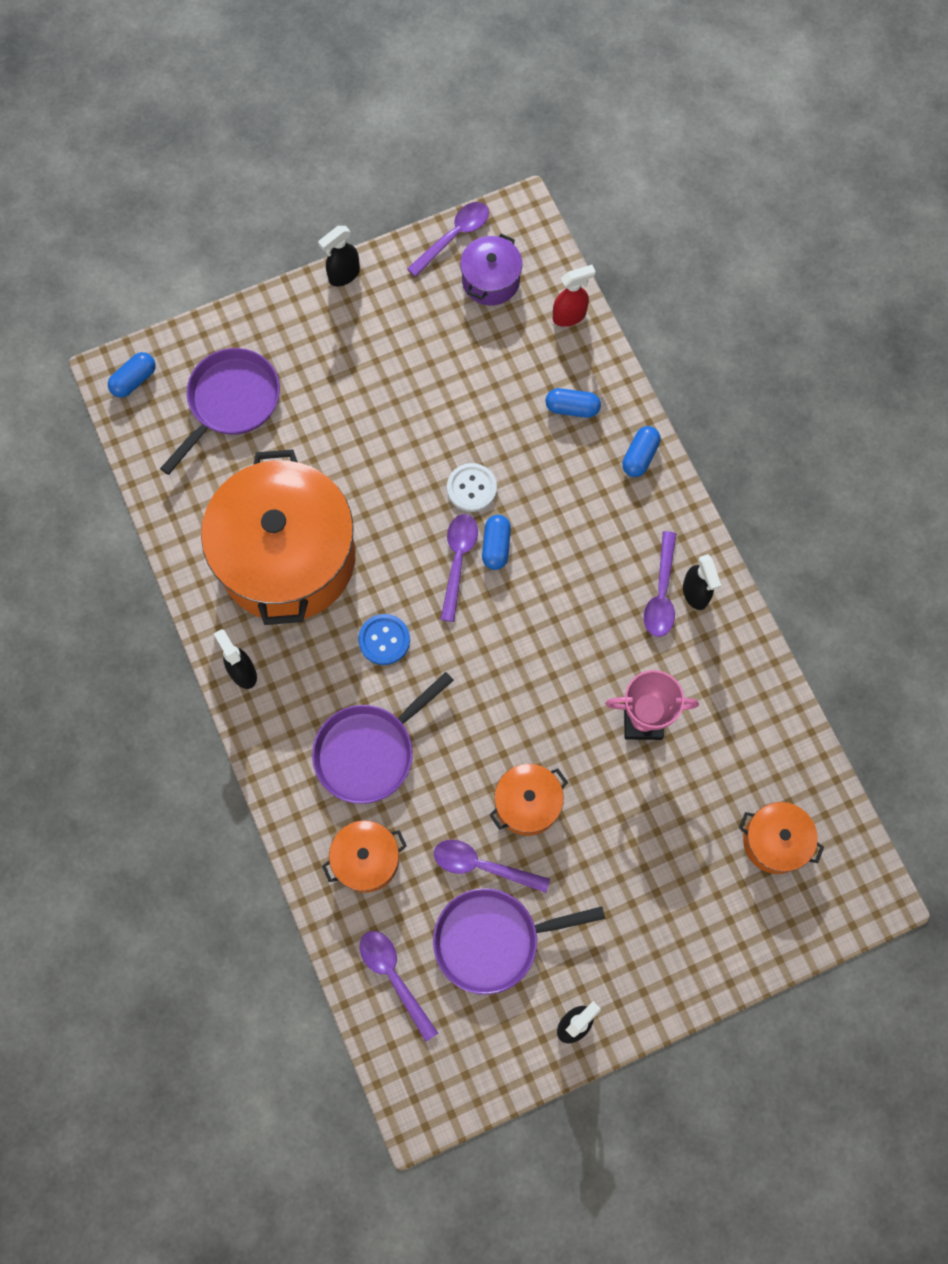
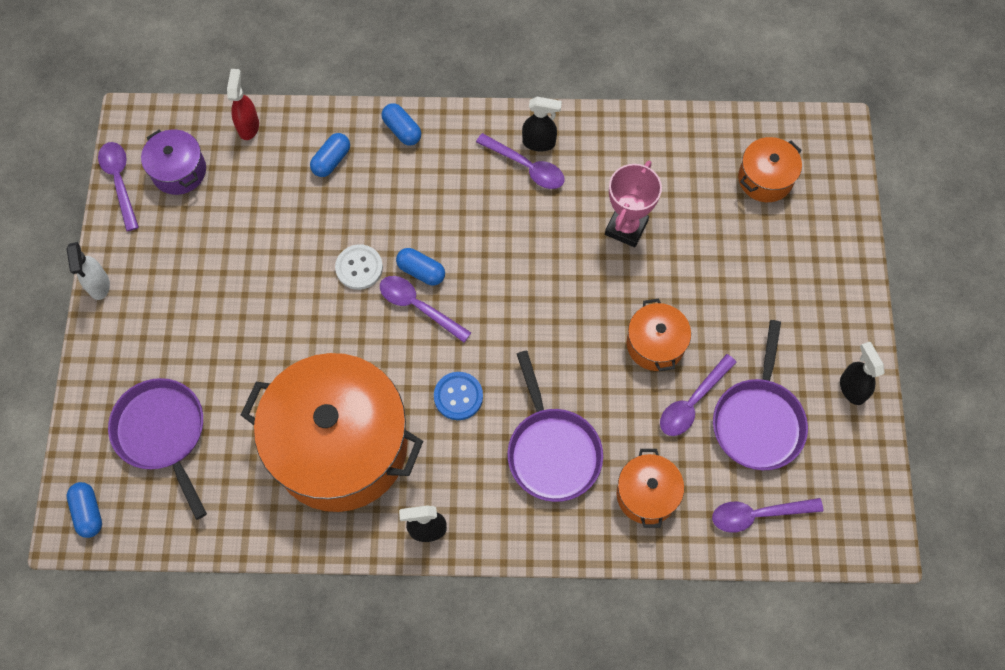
camera: 65 degrees left, 5 degrees down
black spray bottle [318,226,360,287] -> white spray bottle [66,242,110,300]

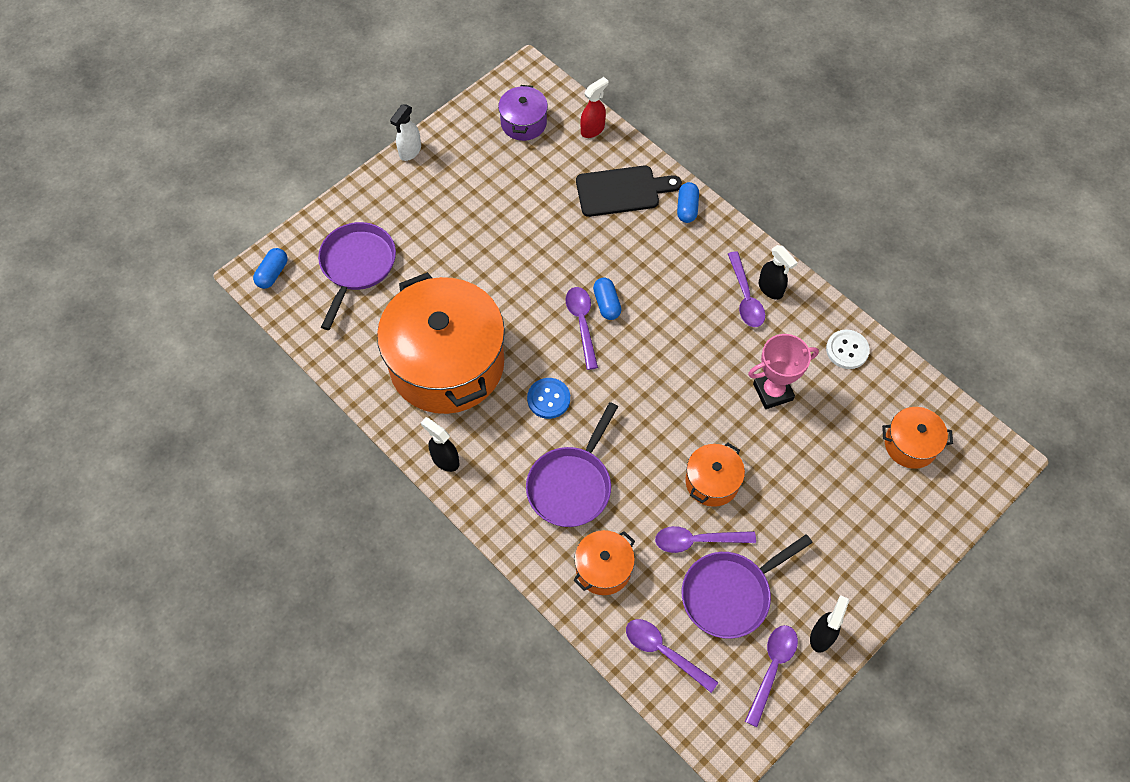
camera: 45 degrees right, 5 degrees down
purple spoon [98,142,139,231] -> purple spoon moved to [745,625,798,727]
blue capsule [310,133,350,177] -> black cutting board [576,166,682,217]
white button [335,244,383,290] -> white button moved to [826,330,870,369]

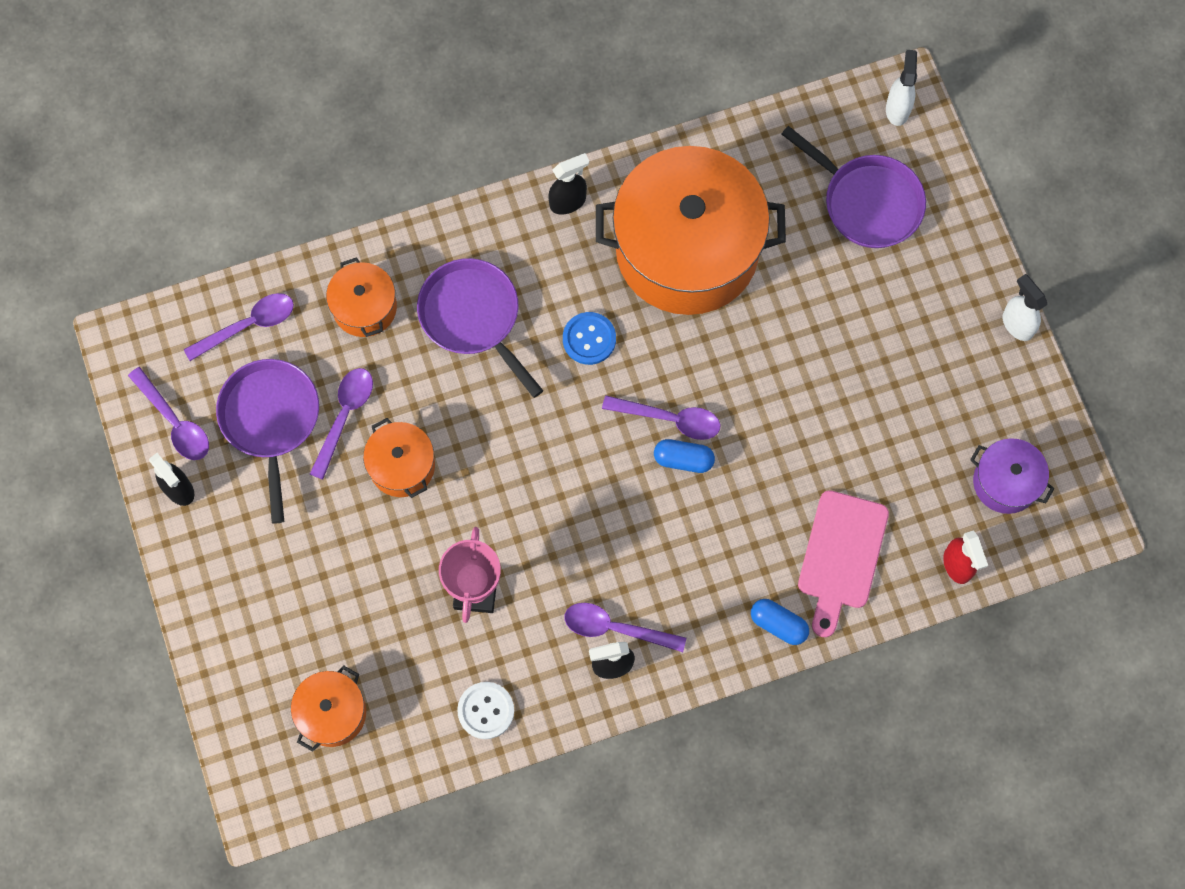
camera: 115 degrees right, 10 degrees up
blue capsule [253,248,288,289] -> white spray bottle [886,50,917,126]
black cutting board [576,166,682,217] -> pink cutting board [798,490,889,637]

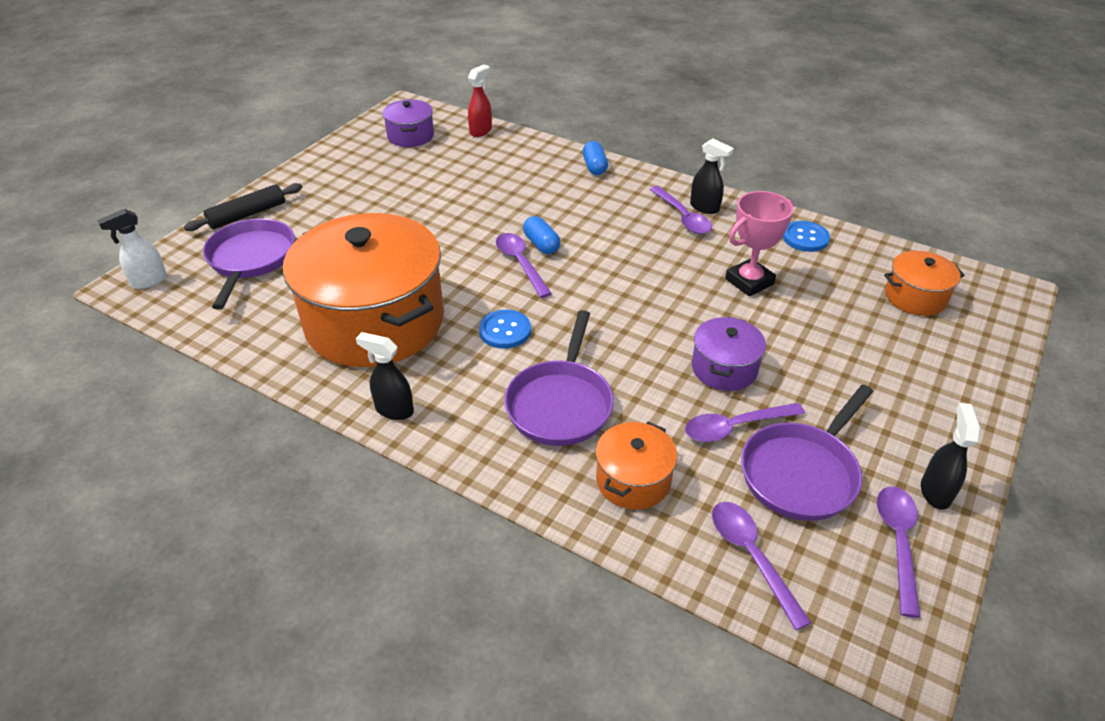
camera: 130 degrees left, 30 degrees down
purple spoon [184,293,294,361] -> purple spoon turned 45 degrees clockwise [712,502,811,630]
orange pot [363,418,435,498] -> purple pot [692,317,766,391]
white button [457,682,514,739] -> blue button [783,221,830,252]
pink cutting board [798,490,889,637] -> none
white spray bottle [1002,274,1047,341] -> none
none -> black rolling pin [184,183,302,231]

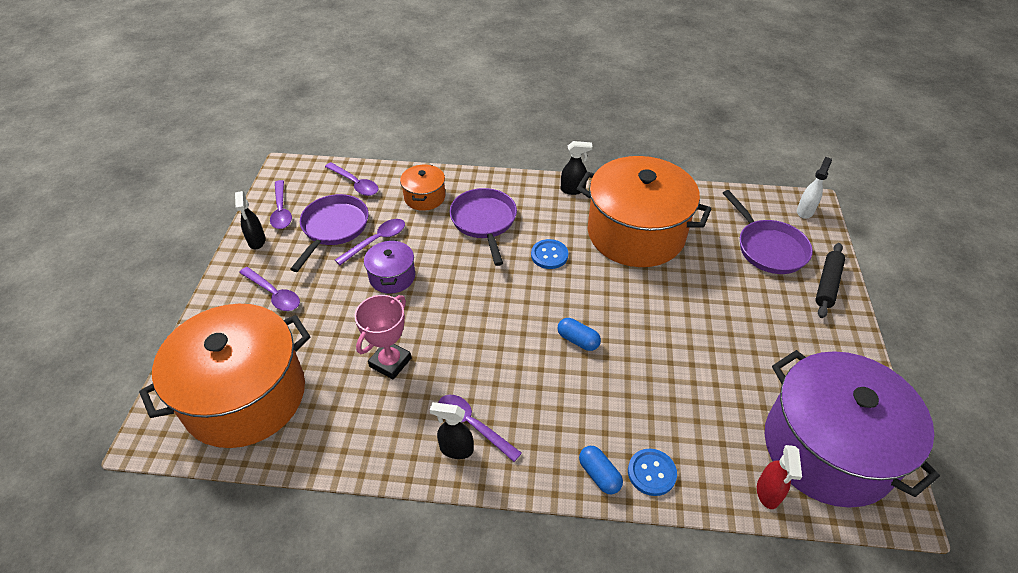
camera: 155 degrees right, 5 degrees up
purple pot [382,99,434,147] -> purple pot [765,350,940,507], size x2.24
purple spoon [496,233,552,298] -> purple spoon moved to [239,267,300,311]
blue button [783,221,830,252] -> blue button moved to [628,449,677,496]
orange pot [884,251,965,316] -> orange pot [139,304,310,448], size x2.24

